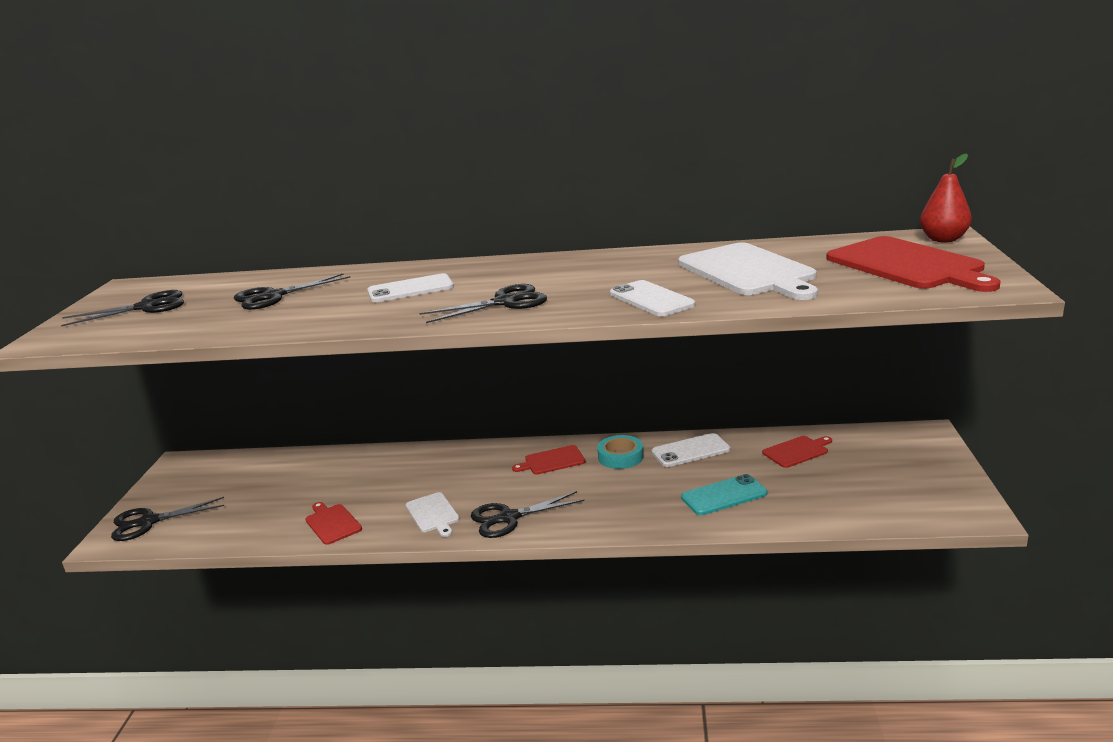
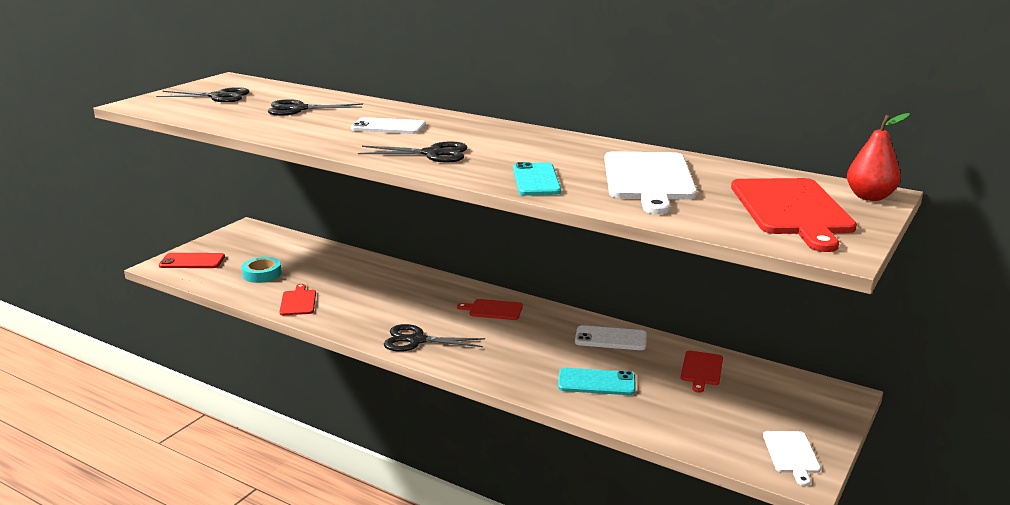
camera: 25 degrees right, 0 degrees up
black scissors [111,497,224,541] -> red phone [159,253,225,268]
white cutting board [406,492,460,537] -> white cutting board moved to [763,431,821,486]
turquoise tape [597,435,644,469] -> turquoise tape moved to [242,257,282,283]
white phone [610,280,695,316] -> turquoise phone [513,162,561,195]
red cutting board [762,436,832,468] -> red cutting board turned 105 degrees clockwise [681,351,723,393]

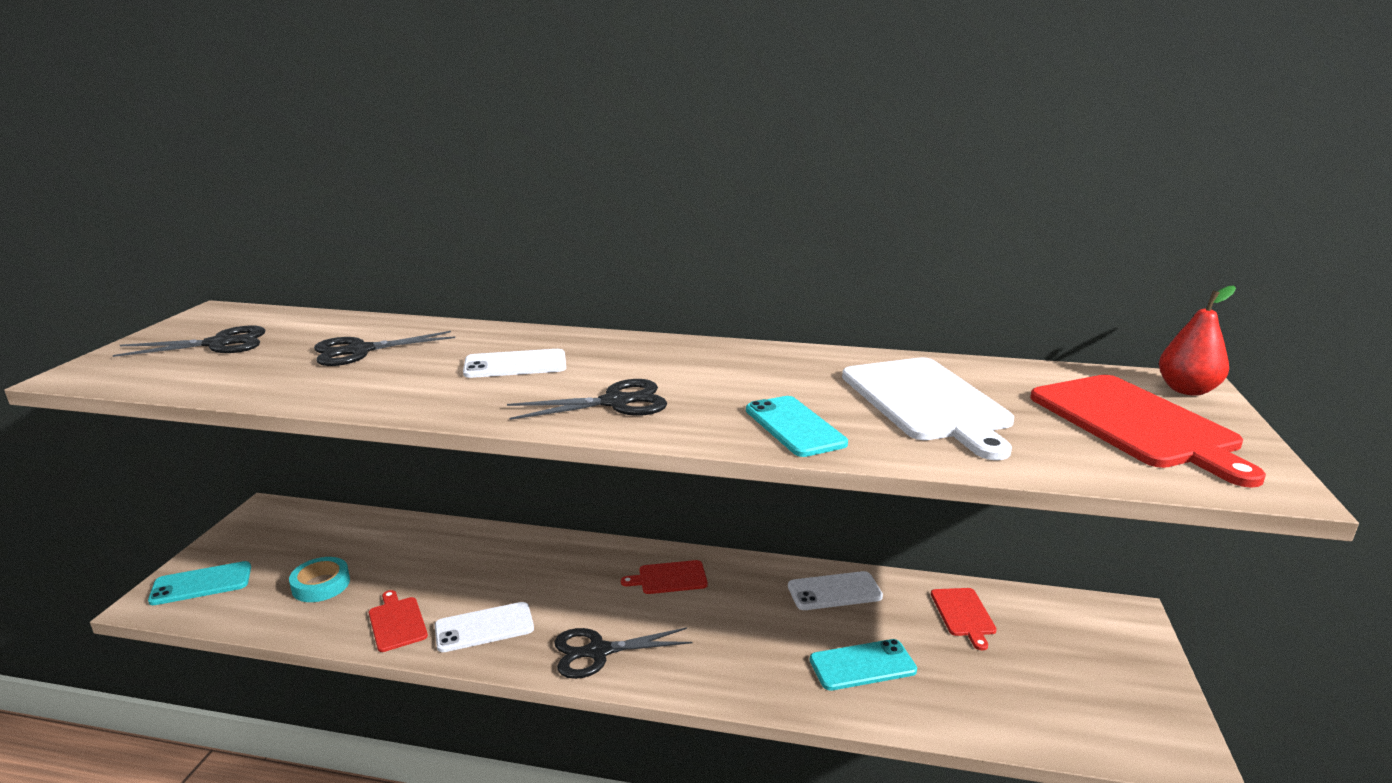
camera: 20 degrees left, 0 degrees up
red phone [159,253,225,268] -> turquoise phone [148,561,251,605]
white cutting board [763,431,821,486] -> none
none -> white phone [435,602,534,652]

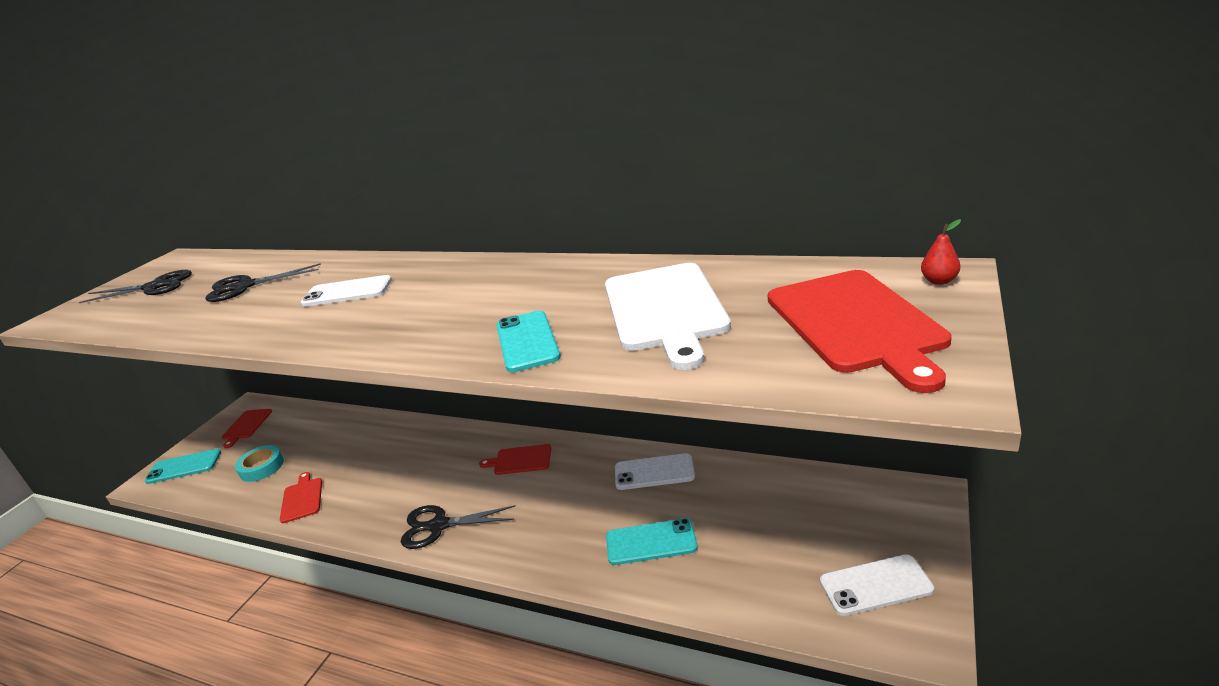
camera: 15 degrees right, 5 degrees up
white phone [435,602,534,652] -> white phone moved to [820,554,934,616]
black scissors [507,379,667,420] -> none
red cutting board [931,588,997,650] -> red cutting board moved to [222,409,272,448]
red pear [1159,286,1236,396] -> red pear [921,219,961,285], size x0.57

